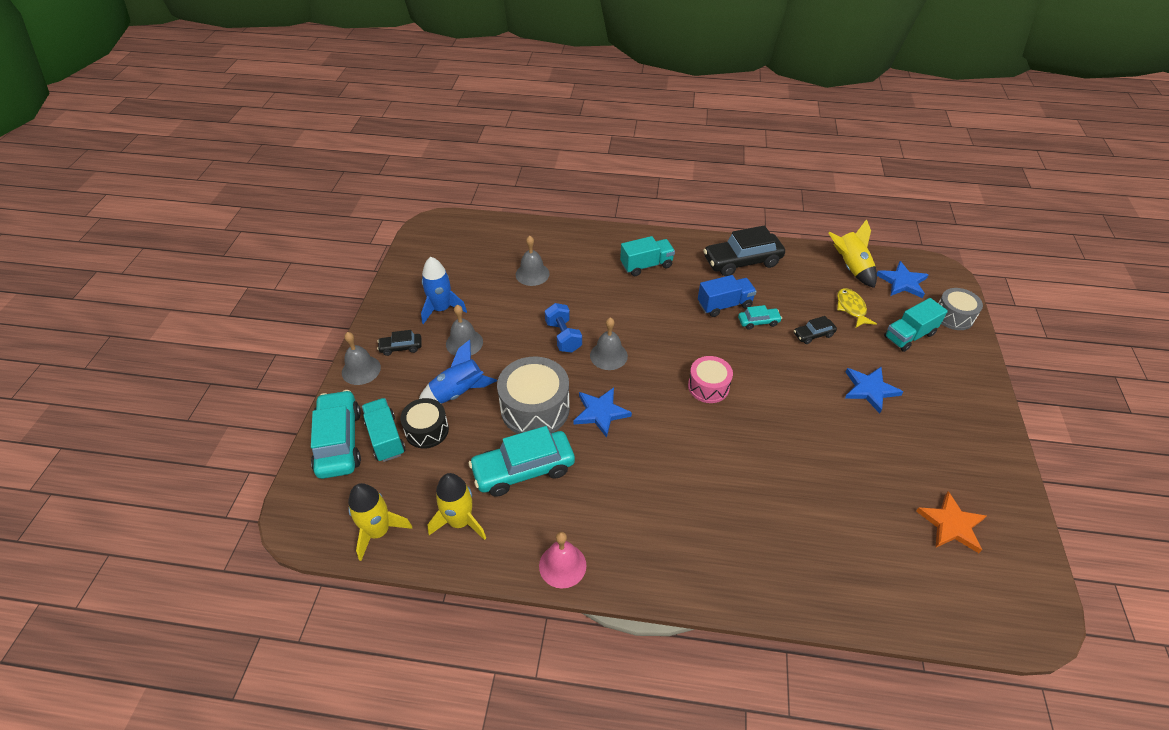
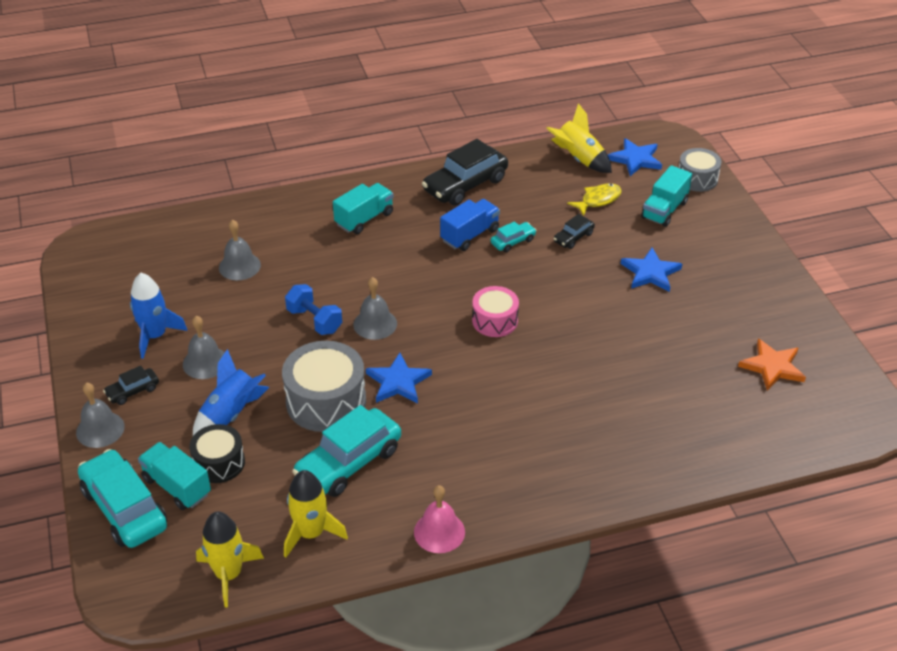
camera: 25 degrees left, 5 degrees down
yellow fish [837,288,877,328] -> yellow fish turned 90 degrees clockwise [567,183,622,216]

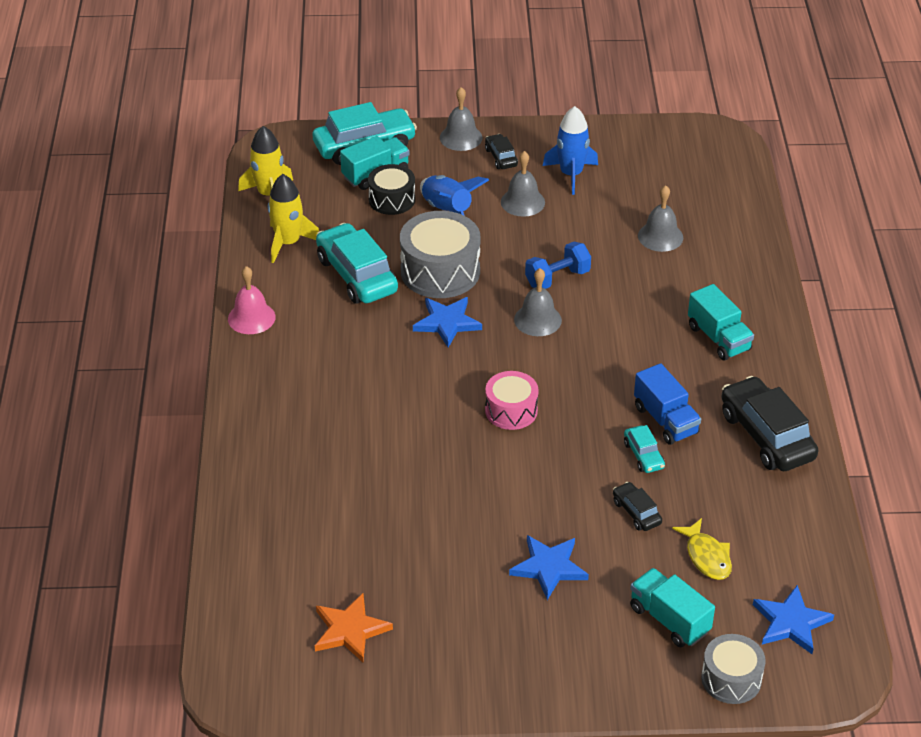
camera: 105 degrees right, 0 degrees up
yellow rocket [546,103,612,173] -> none

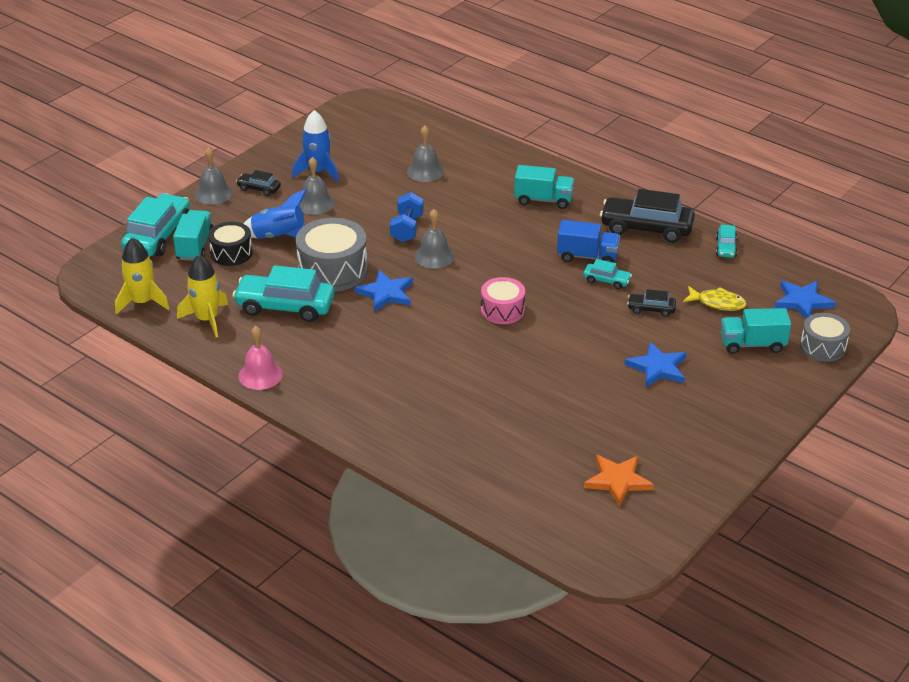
camera: 50 degrees left, 5 degrees down
none -> turquoise car [716,225,737,258]

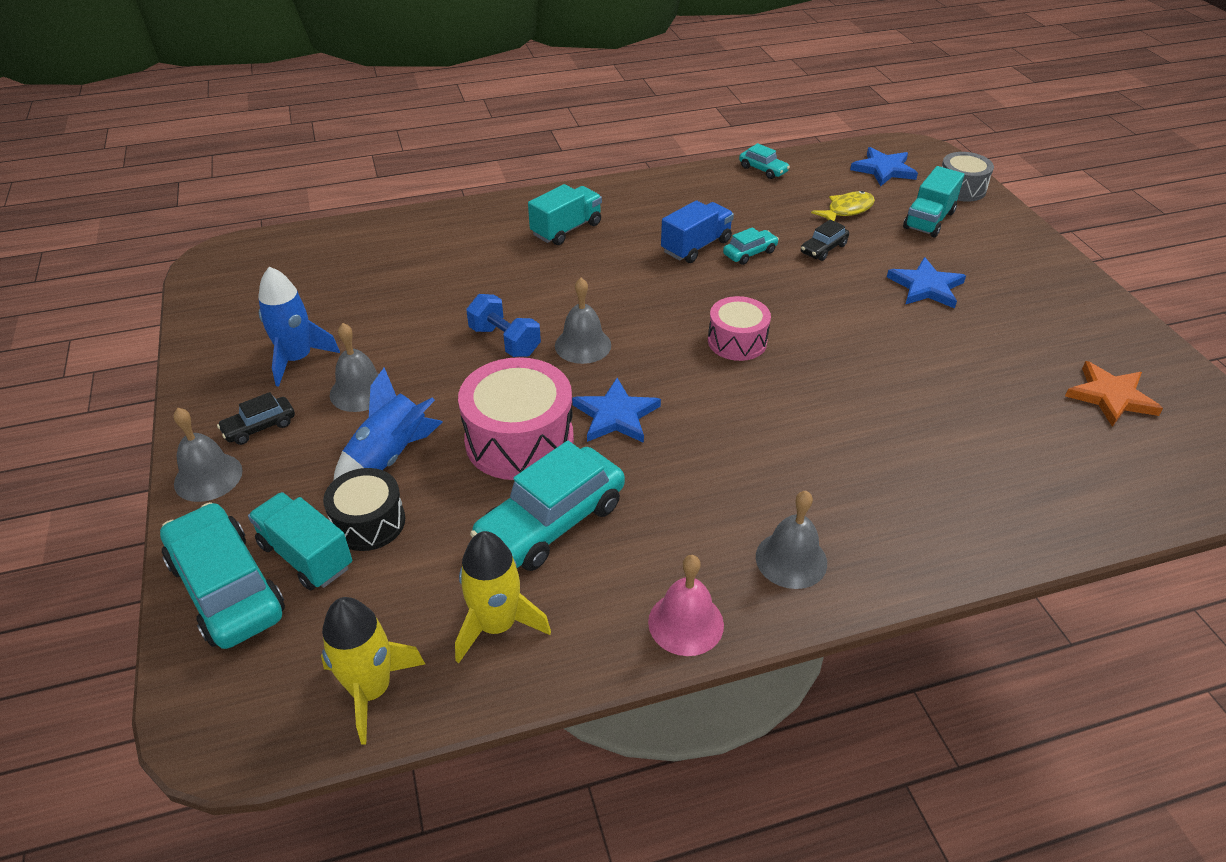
camera: 55 degrees left, 5 degrees up
grey drum [296,218,368,292] -> pink drum [458,357,574,480]
grey bell [407,126,444,182] -> grey bell moved to [756,491,827,589]
black car [600,189,695,243] -> none

